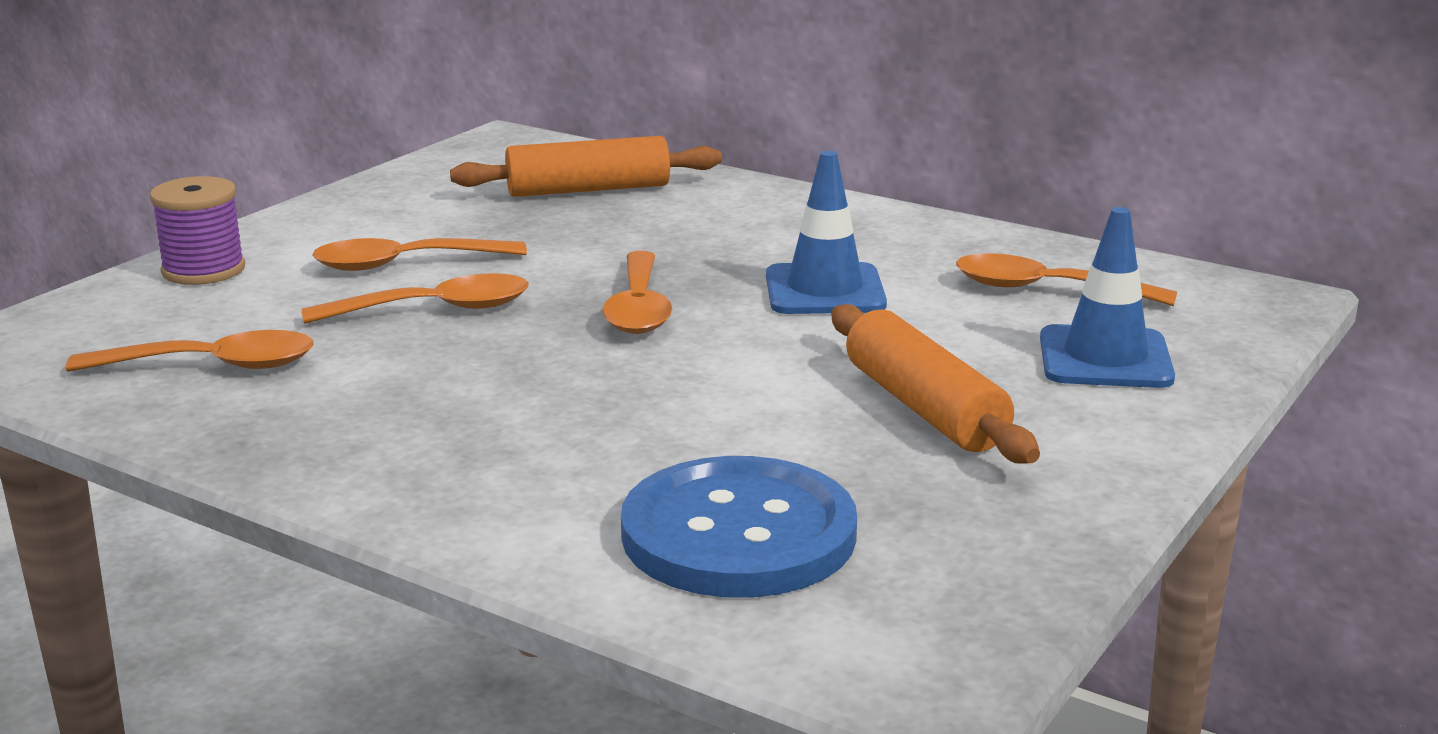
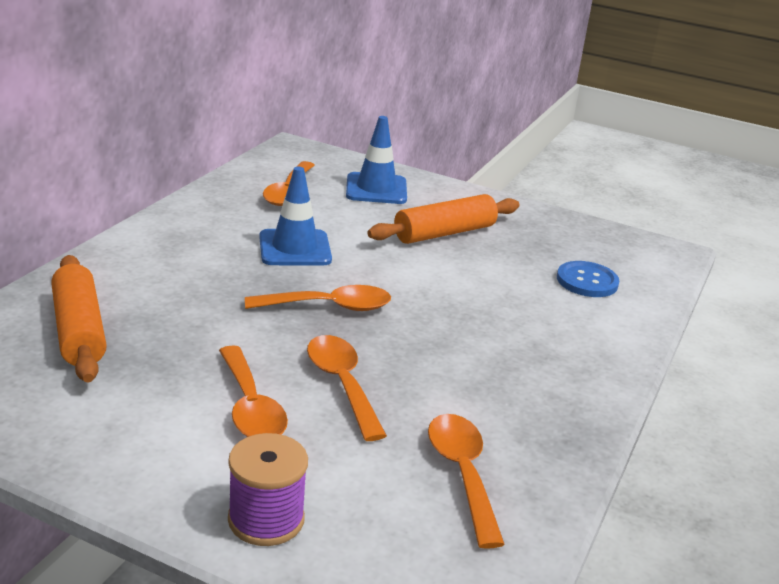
camera: 100 degrees left, 5 degrees up
blue button [621,456,857,598] -> blue button [557,261,620,297], size x0.58

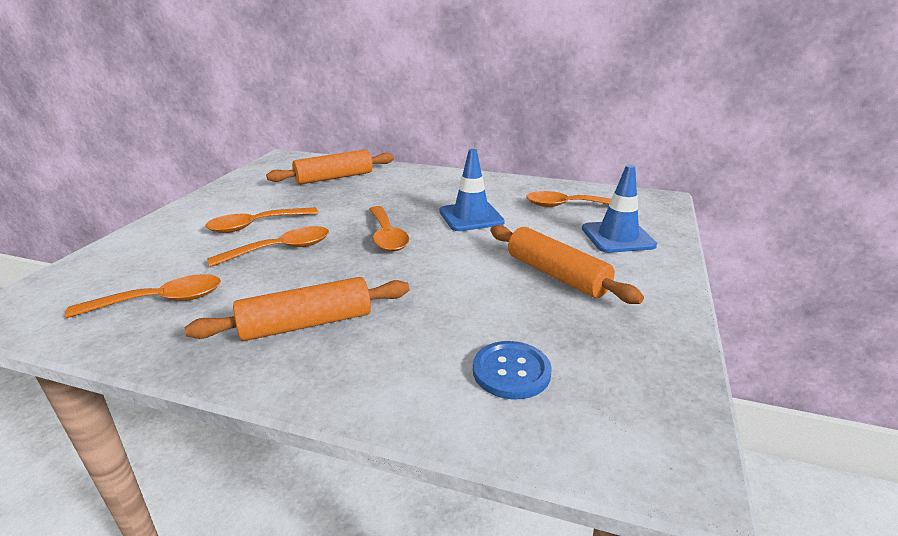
camera: 85 degrees right, 0 degrees up
purple spool [228,433,308,546] -> none
none -> orange rolling pin [185,277,409,341]

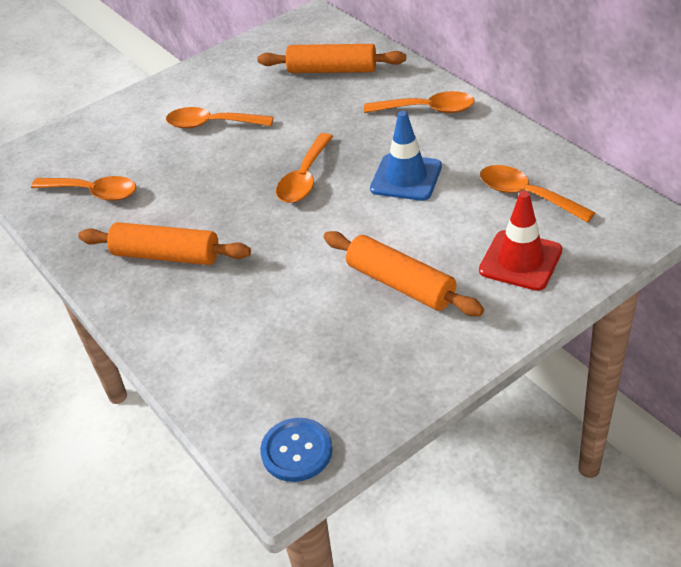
camera: 40 degrees right, 15 degrees up
orange spoon [207,226,329,267] -> orange spoon moved to [364,91,475,113]
blue button [473,341,552,399] -> blue button moved to [260,418,332,482]
orange rolling pin [490,225,644,304] -> orange rolling pin turned 45 degrees counterclockwise [324,231,484,316]
blue traffic cone [582,165,657,253] -> red traffic cone [479,191,562,291]

